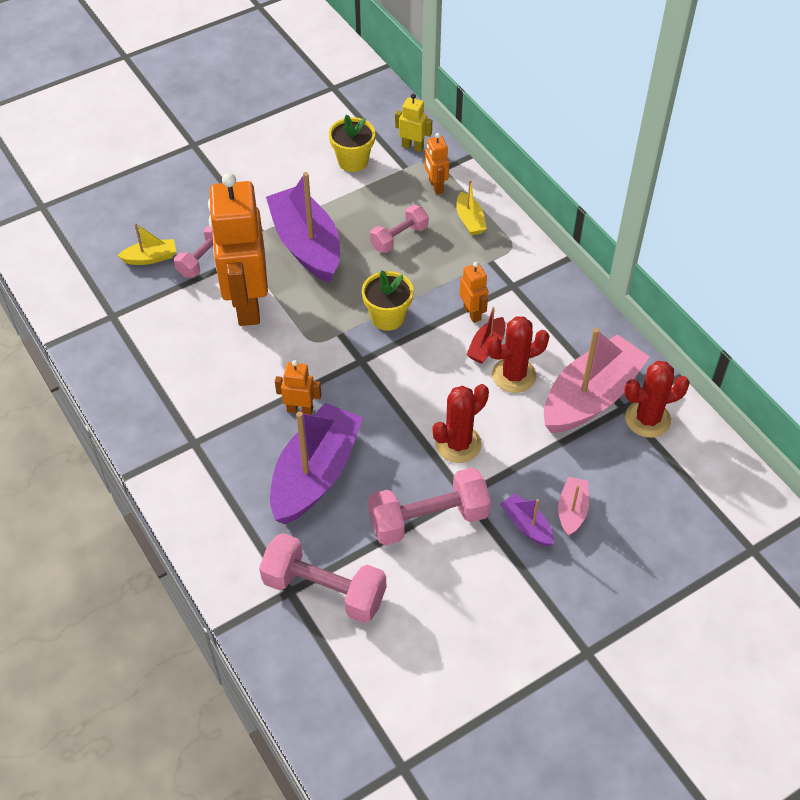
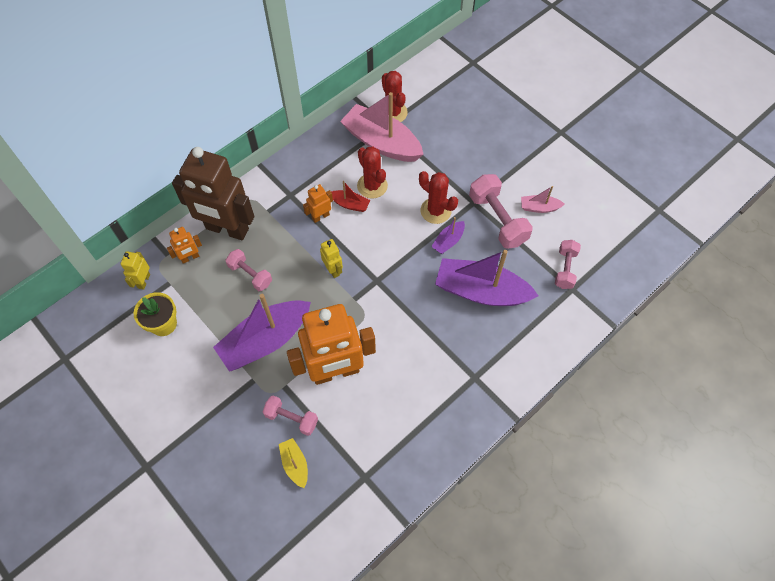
camera: 100 degrees left, 10 degrees up
pink dumbbell [259,533,386,623] -> pink dumbbell [555,240,581,289], size x0.61
orange robot [275,360,321,415] -> none
yellow flower pot [362,270,414,331] -> yellow robot [320,239,343,278]
yellow boat [456,180,487,236] -> brown robot [172,147,254,241]
purple boat [500,493,554,546] -> purple boat moved to [431,217,465,254]
pink boat [558,477,589,536] -> pink boat moved to [521,186,565,213]

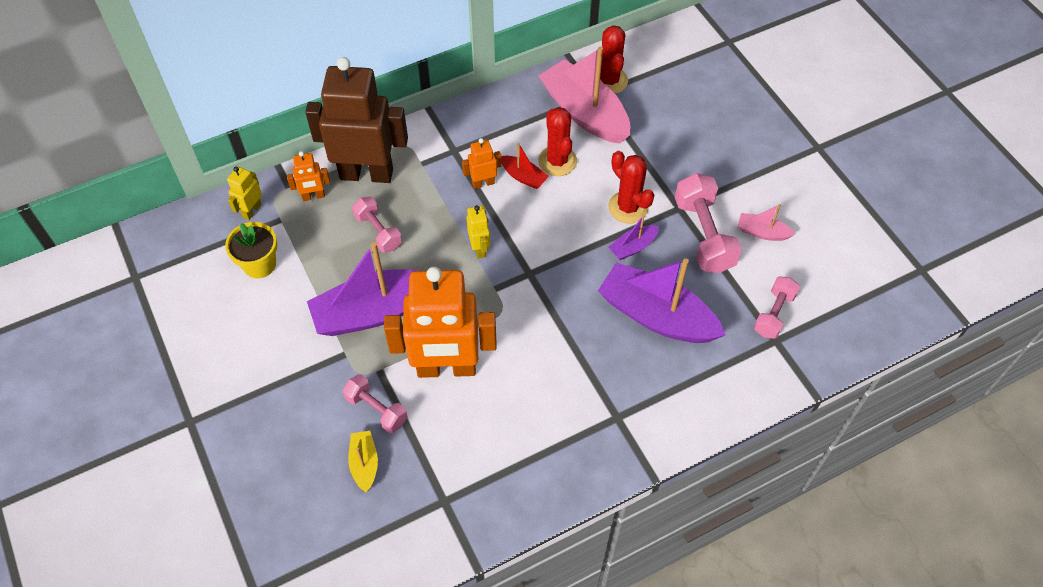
camera: 15 degrees right, 5 degrees down
brown robot [172,147,254,241] -> brown robot turned 150 degrees clockwise [305,57,408,183]

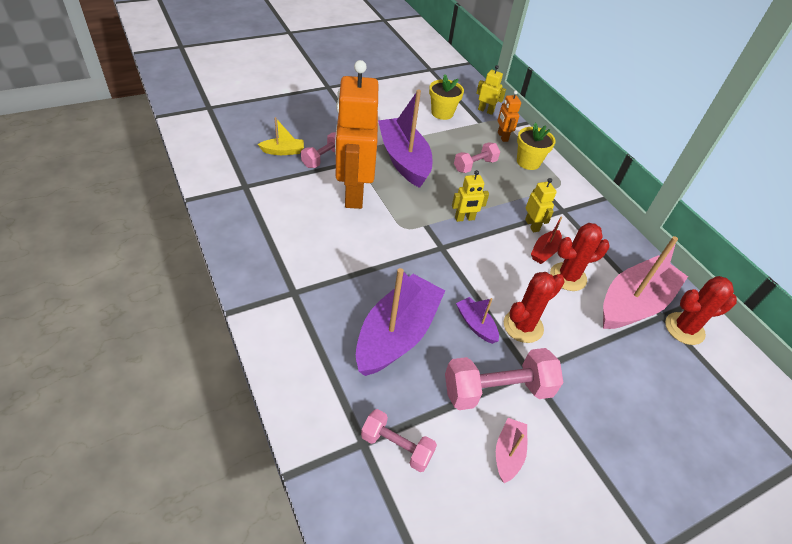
camera: 85 degrees right, 10 degrees down
brown robot [305,57,408,183] -> yellow flower pot [517,122,556,170]
orange robot [462,138,502,189] -> yellow robot [525,178,557,232]

